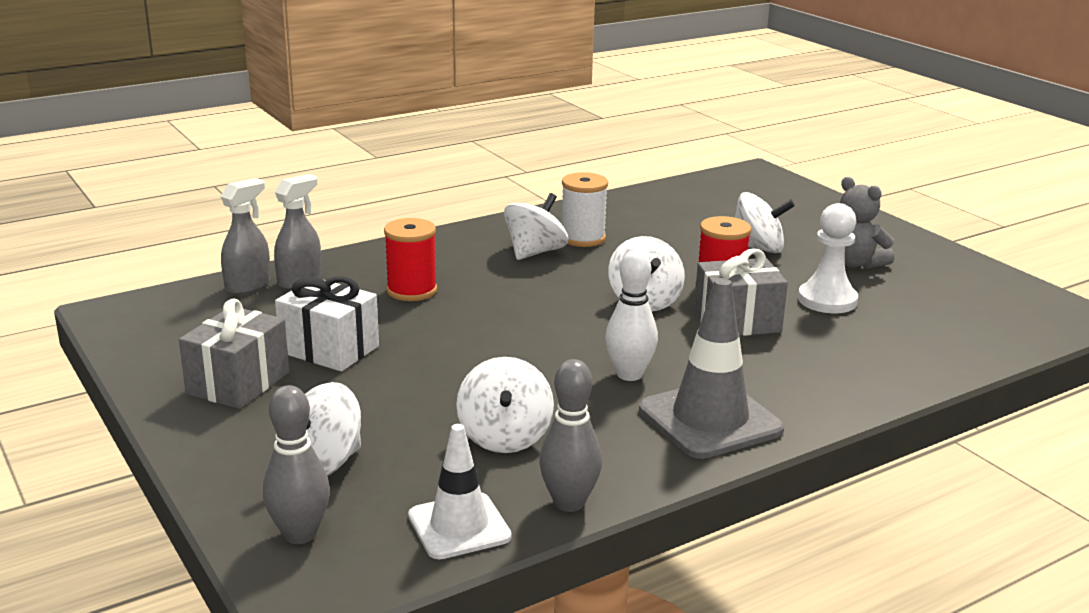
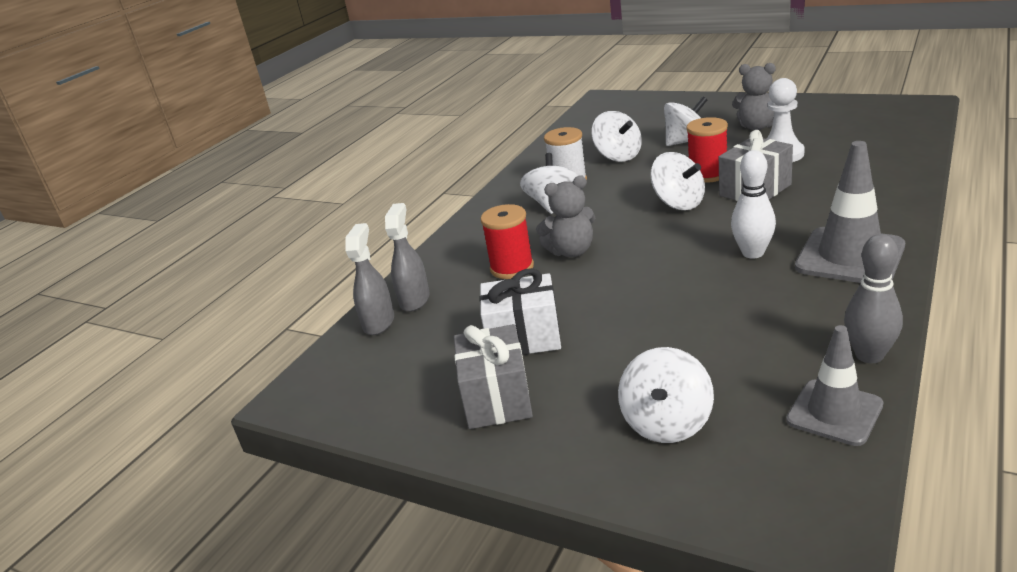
camera: 25 degrees left, 5 degrees up
grey bowling pin [263,385,330,544] -> none
white traffic cone [408,424,512,559] -> grey traffic cone [786,325,883,446]
white spinning top [456,357,554,453] -> white spinning top moved to [592,111,642,162]
none -> grey teddy bear [536,176,595,257]

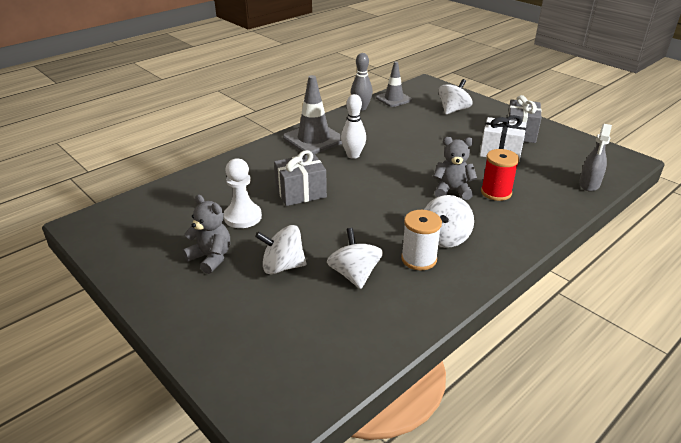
camera: 165 degrees left, 5 degrees up
grey spray bottle [385,203,430,312] -> none
white spinning top [650,152,705,210] -> none
red spool [687,117,728,183] -> none

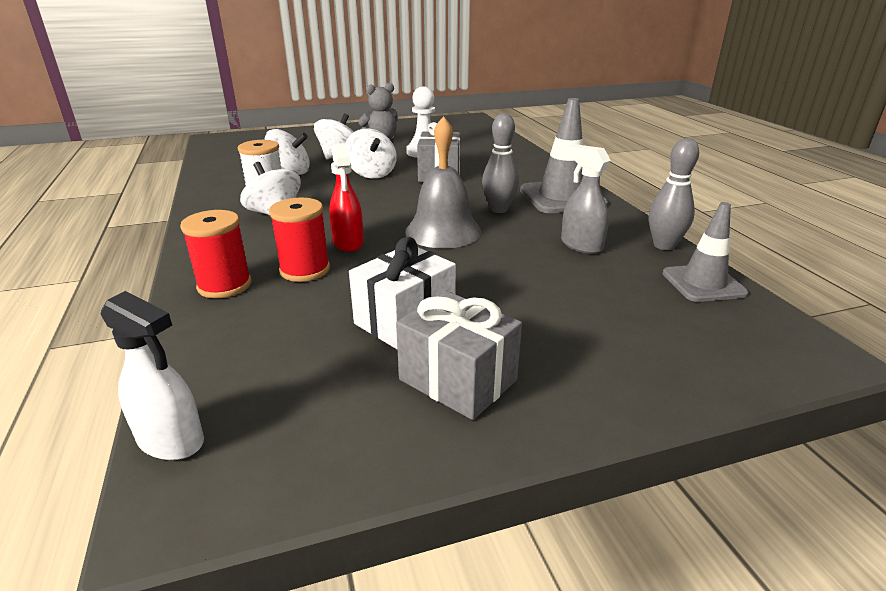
camera: 115 degrees right, 5 degrees down
white bowling pin [341,94,366,159] -> grey bowling pin [482,113,519,213]
grey teddy bear [433,137,477,200] -> red spray bottle [329,143,364,252]
white spinning top [438,79,473,114] -> white spinning top moved to [345,129,397,179]
grey spray bottle [579,124,612,192] -> grey spray bottle moved to [561,144,611,254]
none -> white spray bottle [101,291,204,460]
none -> red spool [180,210,251,298]
none -> grey bell [405,116,482,248]

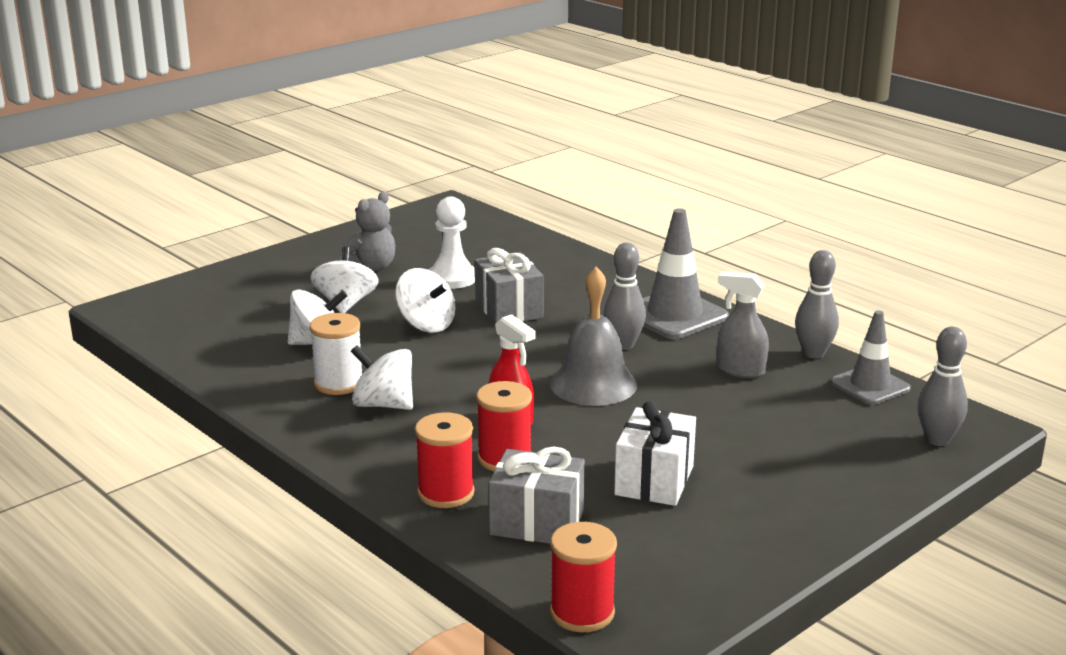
camera: 25 degrees left, 5 degrees down
white spray bottle [101,291,204,460] -> red spool [550,522,617,632]
grey gift [396,291,522,420] -> grey gift moved to [489,447,585,544]
none -> grey bowling pin [917,327,968,446]

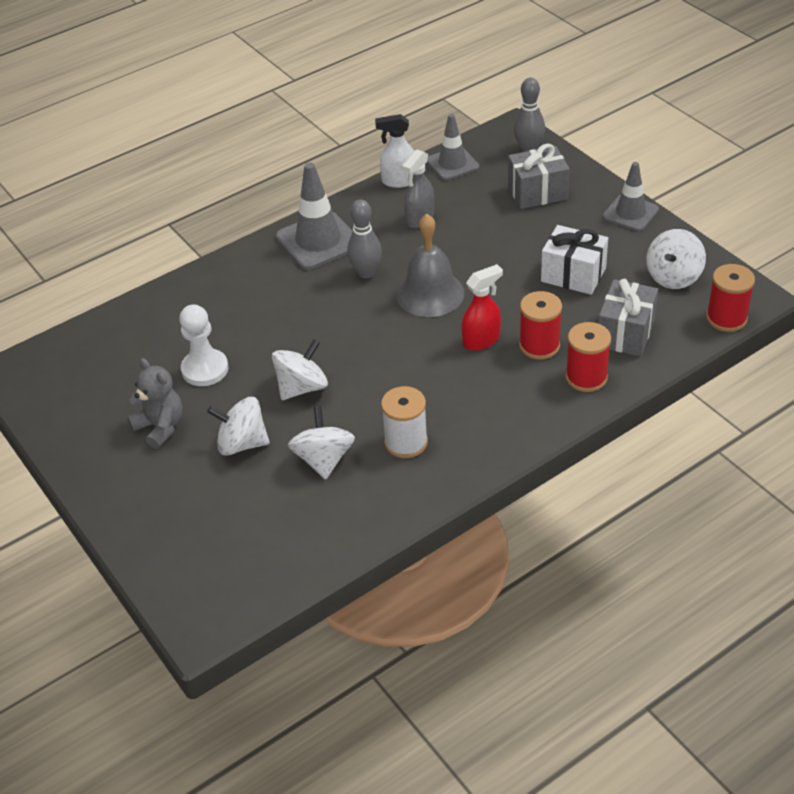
camera: 80 degrees left, 20 degrees up
white spinning top [351,345,413,410] -> white spinning top moved to [647,229,706,289]
grey gift [475,248,544,324] -> grey gift moved to [508,143,570,209]
grey bowling pin [795,250,839,359] -> white spray bottle [375,114,414,188]
none -> grey traffic cone [603,162,659,231]

